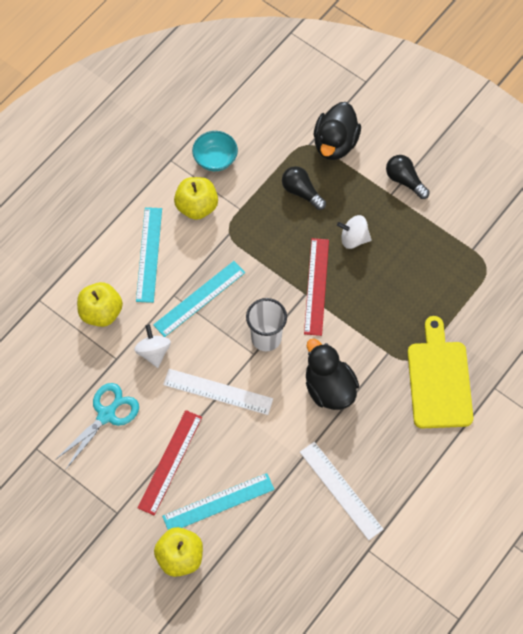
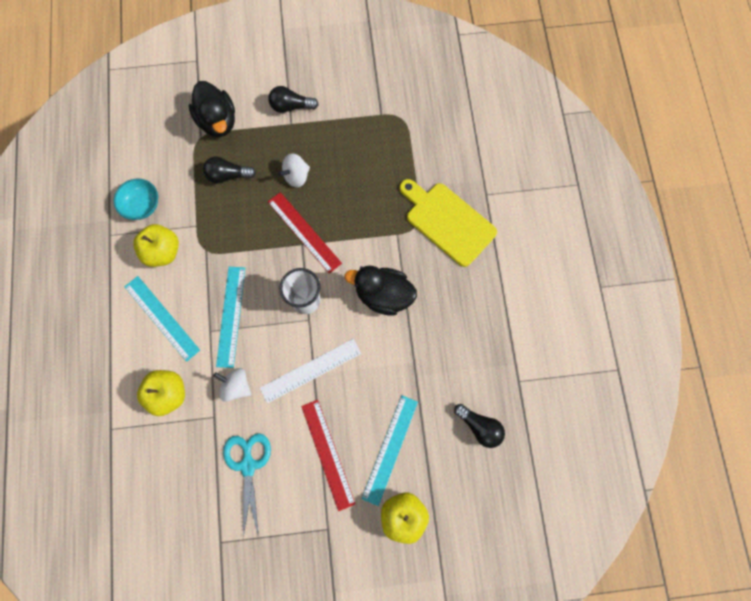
camera: 45 degrees left, 10 degrees up
white ruler [300,442,384,540] -> none
none -> black light bulb [454,404,505,448]

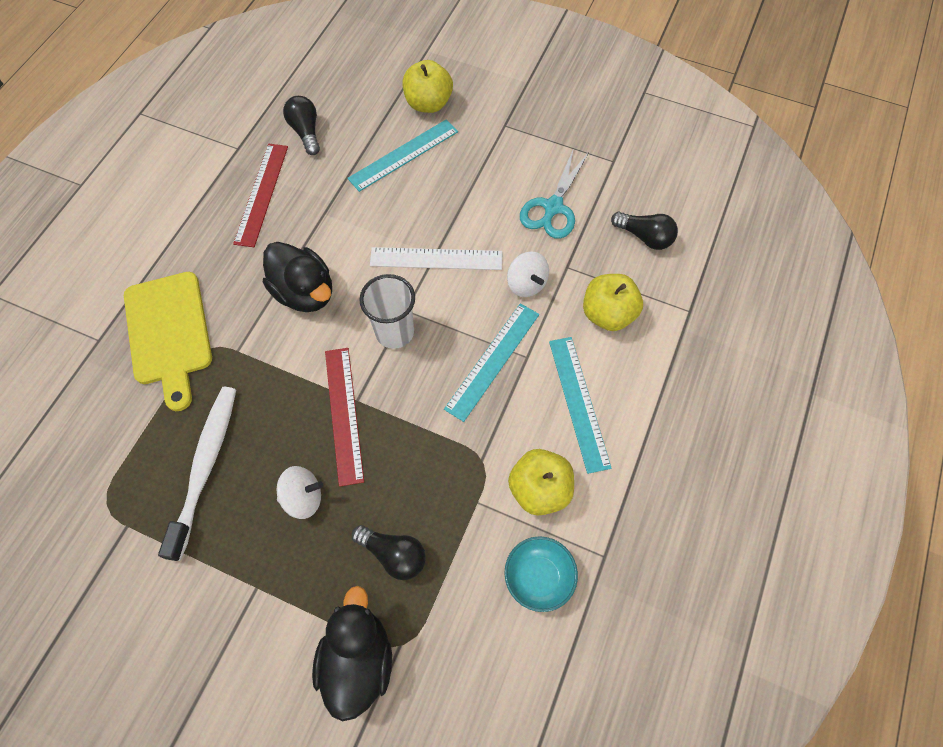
camera: 150 degrees left, 10 degrees down
black light bulb [268,86,319,113] -> black light bulb moved to [611,211,678,250]
red ruler [301,400,355,511] -> red ruler moved to [233,144,288,247]
none -> white toothbrush [158,387,236,561]

